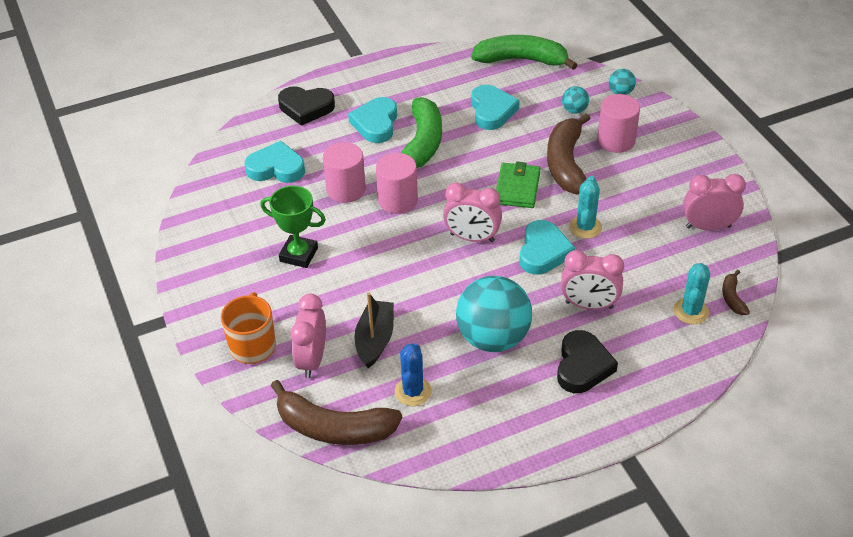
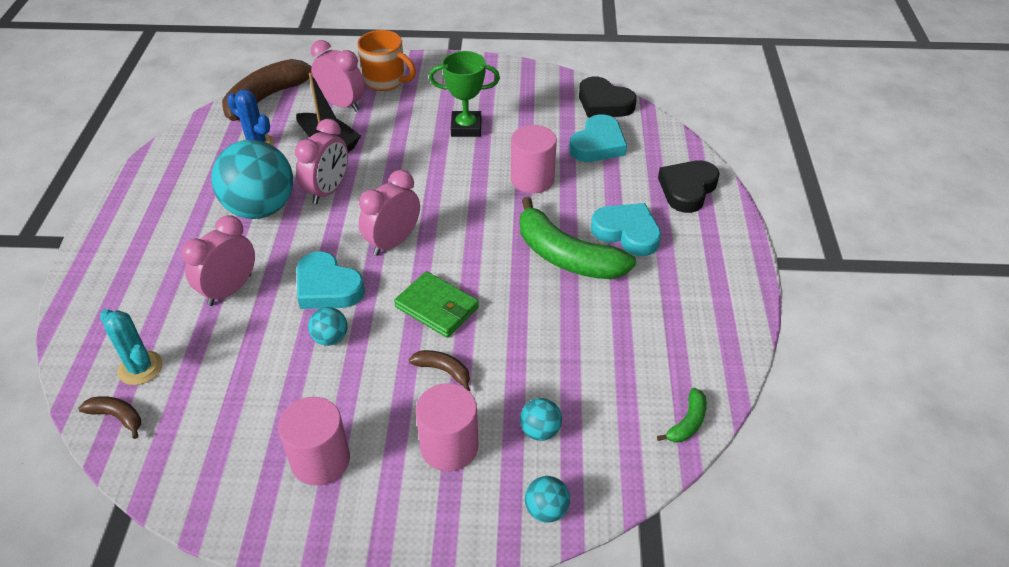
camera: 115 degrees right, 0 degrees up
green trophy [260,186,326,268] -> green trophy turned 45 degrees clockwise [429,51,500,137]
pink cylinder [376,153,418,214] -> pink cylinder moved to [278,397,350,486]
green banana [471,35,577,70] -> green banana [657,388,707,443], size x0.45
turquoise heart [471,85,520,130] -> none
brown banana [547,113,591,195] -> brown banana [409,350,470,392], size x0.45
black heart [557,330,618,393] -> black heart moved to [579,76,637,118]
turquoise cactus [569,176,602,239] -> turquoise ball [308,307,347,346]
pink clock [683,174,746,231] -> pink clock moved to [295,119,348,204]

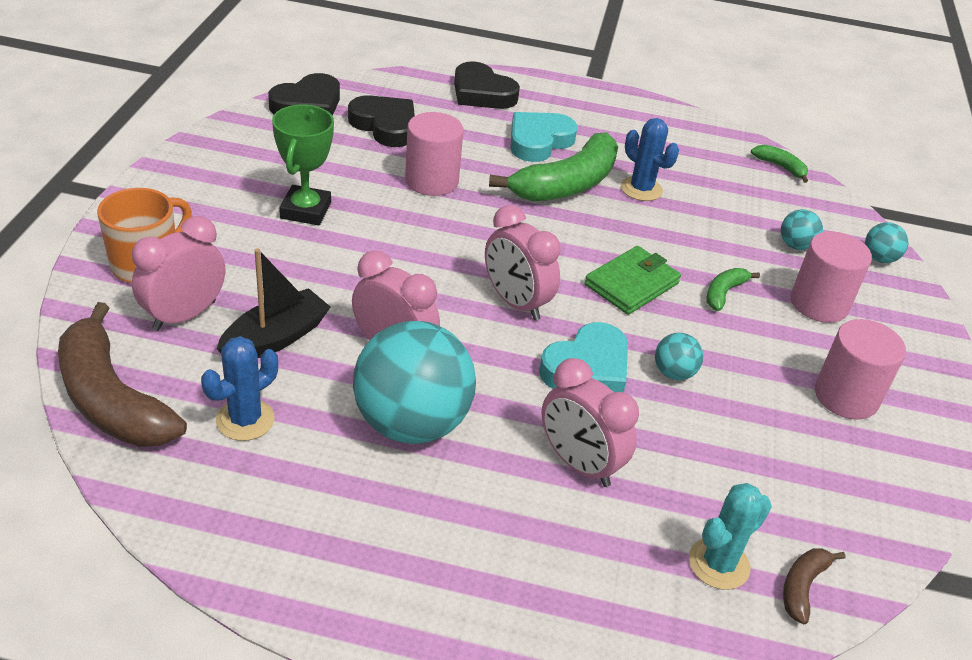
camera: 85 degrees left, 5 degrees down
brown banana [409,350,470,392] -> green banana [707,268,760,311]
turquoise heart [569,114,627,162] -> black heart [348,95,415,147]
none -> blue cactus [621,118,679,201]

